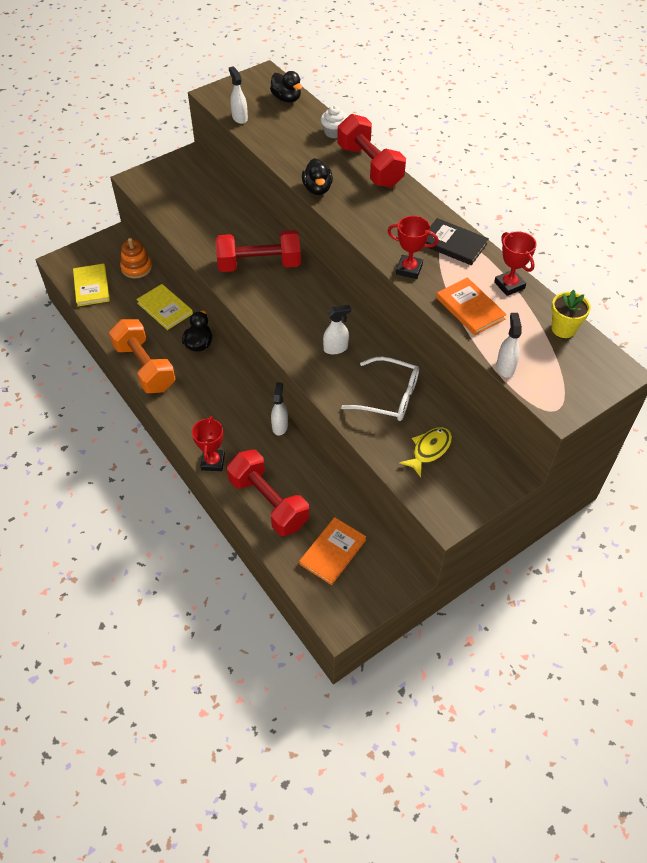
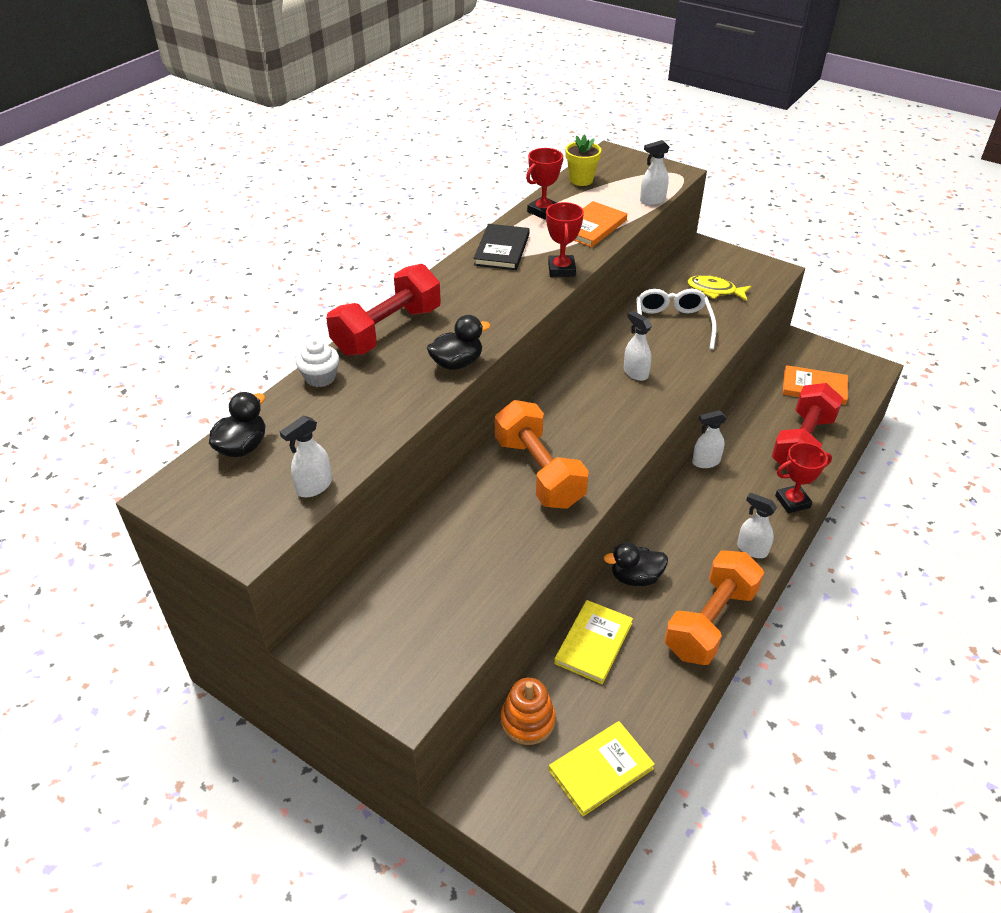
camera: 110 degrees left, 10 degrees down
red dumbbell [216,230,301,272] -> orange dumbbell [495,400,589,509]
none -> white spray bottle [737,493,777,558]

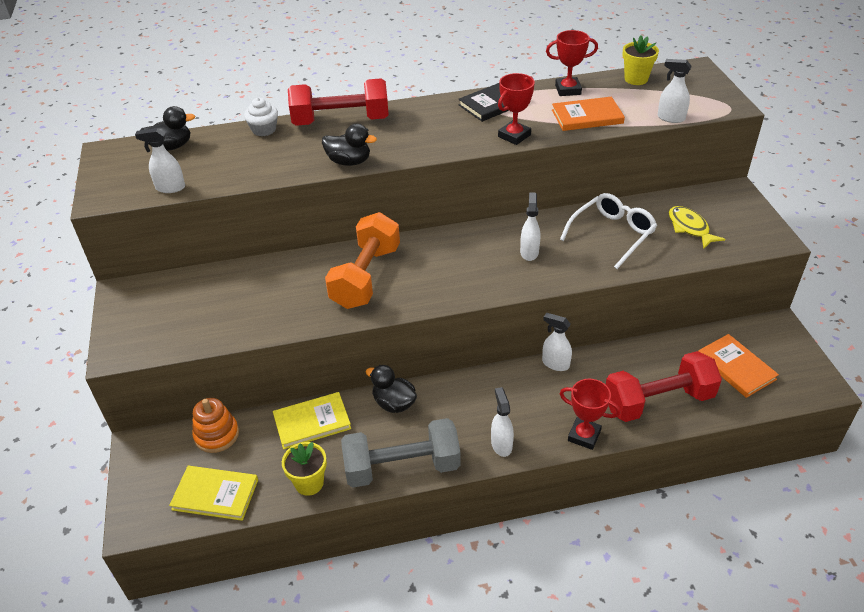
camera: 45 degrees right, 0 degrees up
orange dumbbell [664,551,764,665] -> grey dumbbell [341,418,461,488]
none -> yellow flower pot [282,442,327,496]

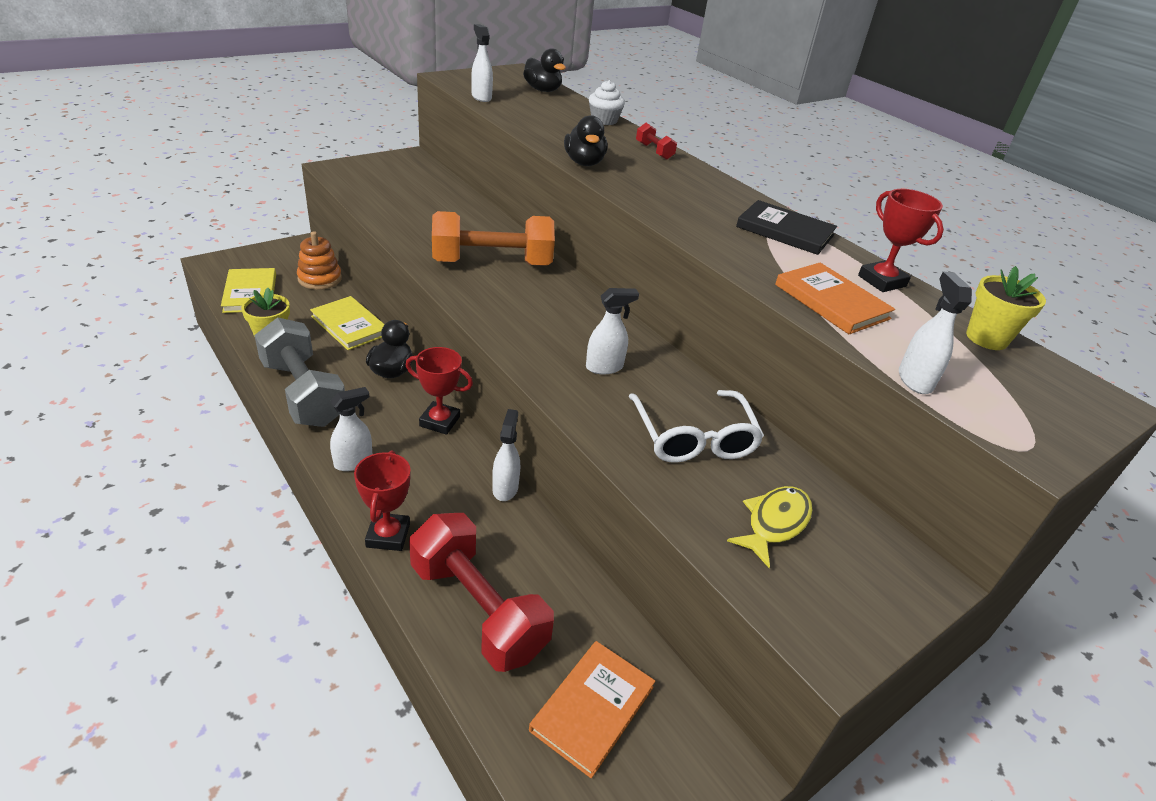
camera: 60 degrees right, 5 degrees down
red dumbbell [288,78,389,126] -> red dumbbell [636,123,677,160], size x0.42
red trophy [498,73,535,145] -> red trophy moved to [406,347,473,435]
white glasses [560,193,657,269] -> white glasses turned 60 degrees clockwise [629,390,764,463]

